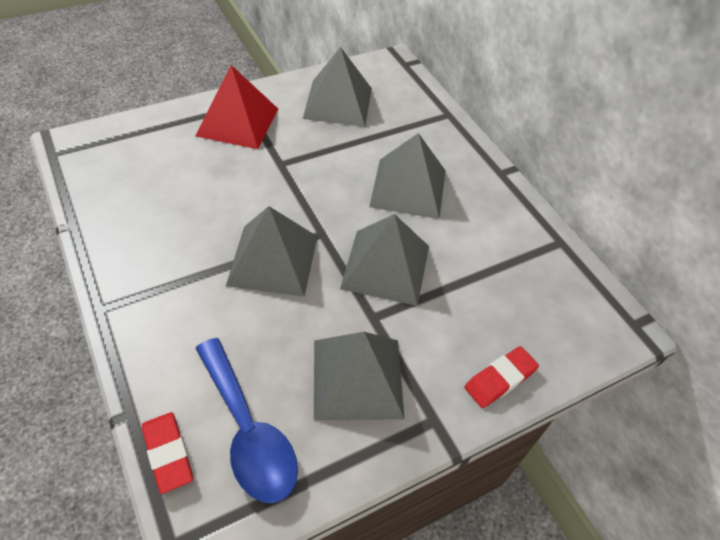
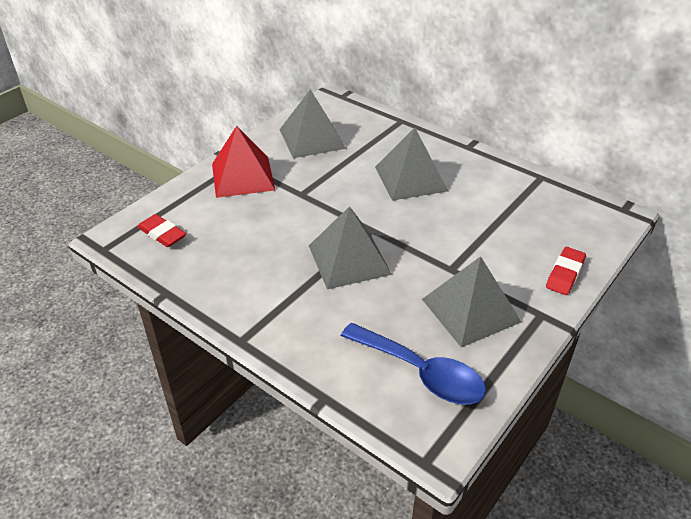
camera: 20 degrees left, 10 degrees down
red eraser [142,412,193,494] -> red eraser moved to [137,214,186,247]
grey pyramid [340,214,429,306] -> none

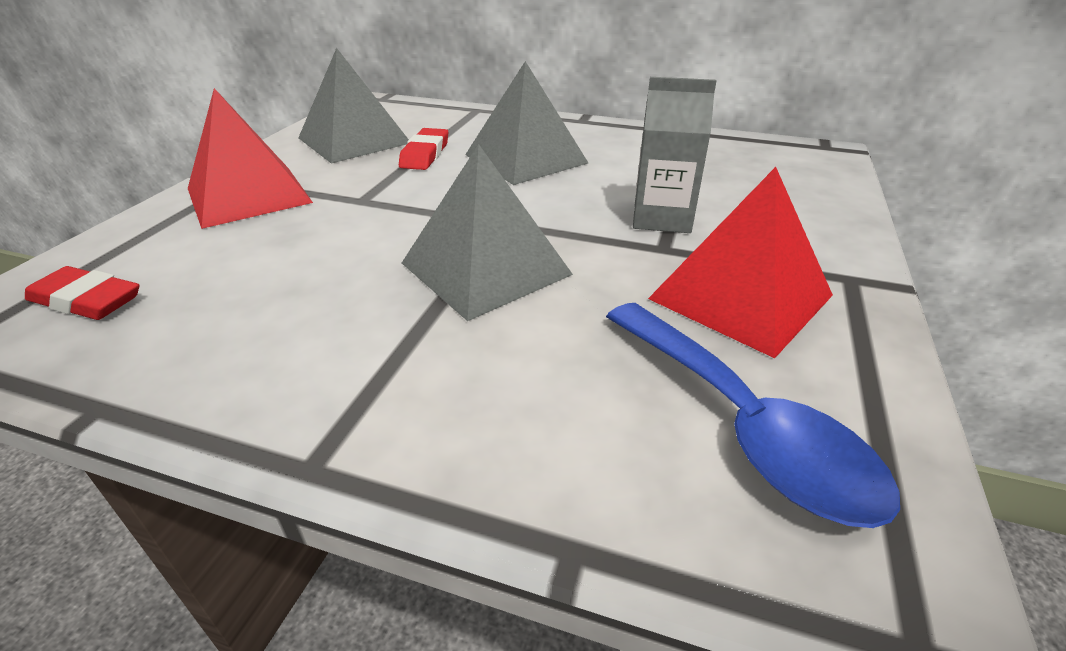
camera: 20 degrees left, 5 degrees down
blue spoon [341,323,486,404] -> blue spoon turned 45 degrees clockwise [606,303,900,528]
grey pyramid [422,256,521,347] -> red pyramid [648,167,833,358]
red eraser [546,247,586,295] -> red eraser moved to [399,128,448,170]
none -> grey carton [633,77,717,233]

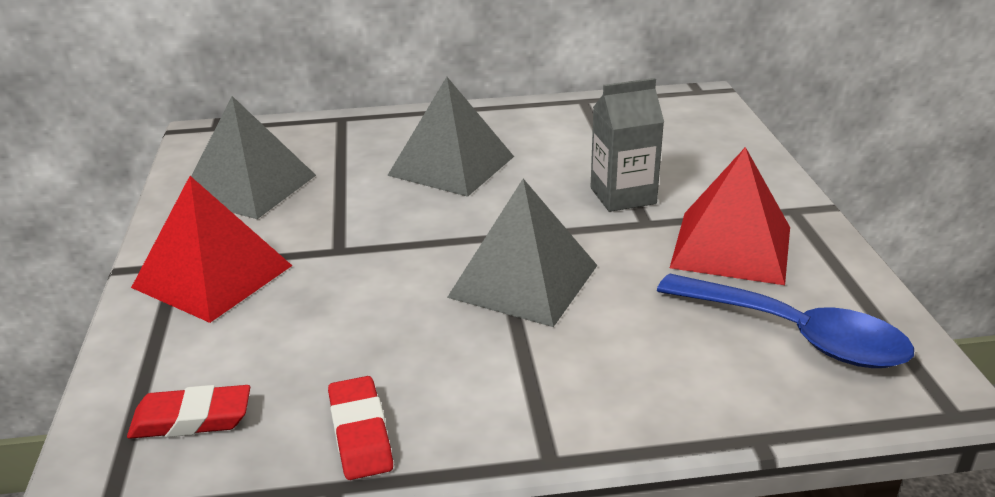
camera: 25 degrees left, 5 degrees down
red eraser [399,128,448,170] -> red eraser moved to [328,376,393,480]

